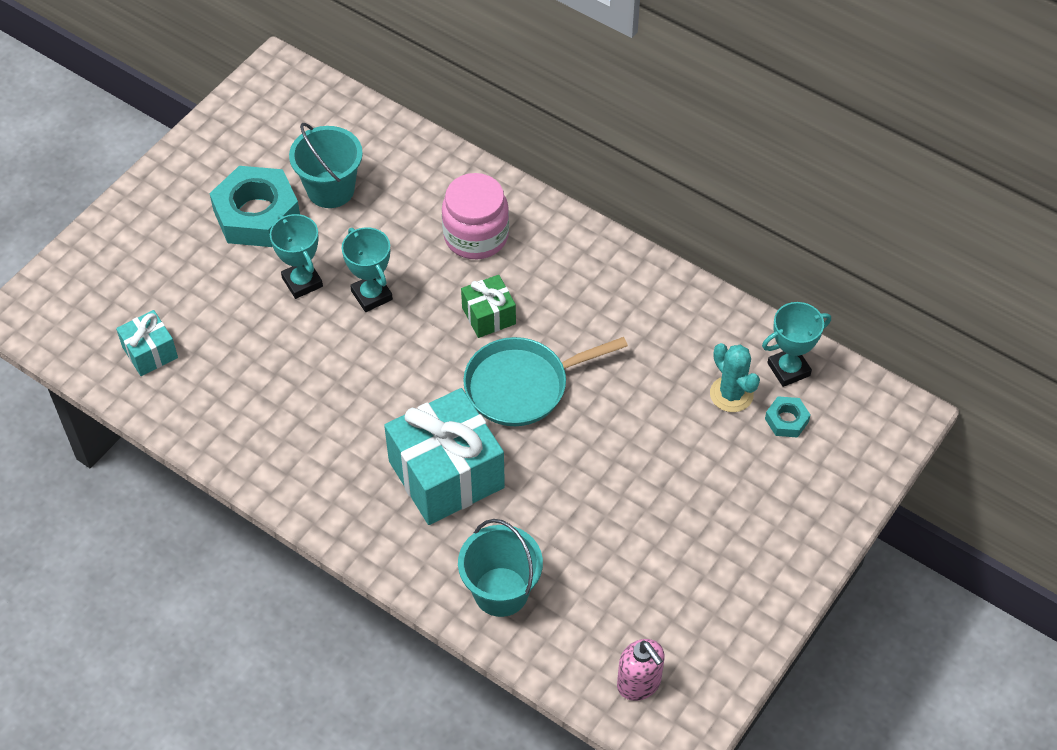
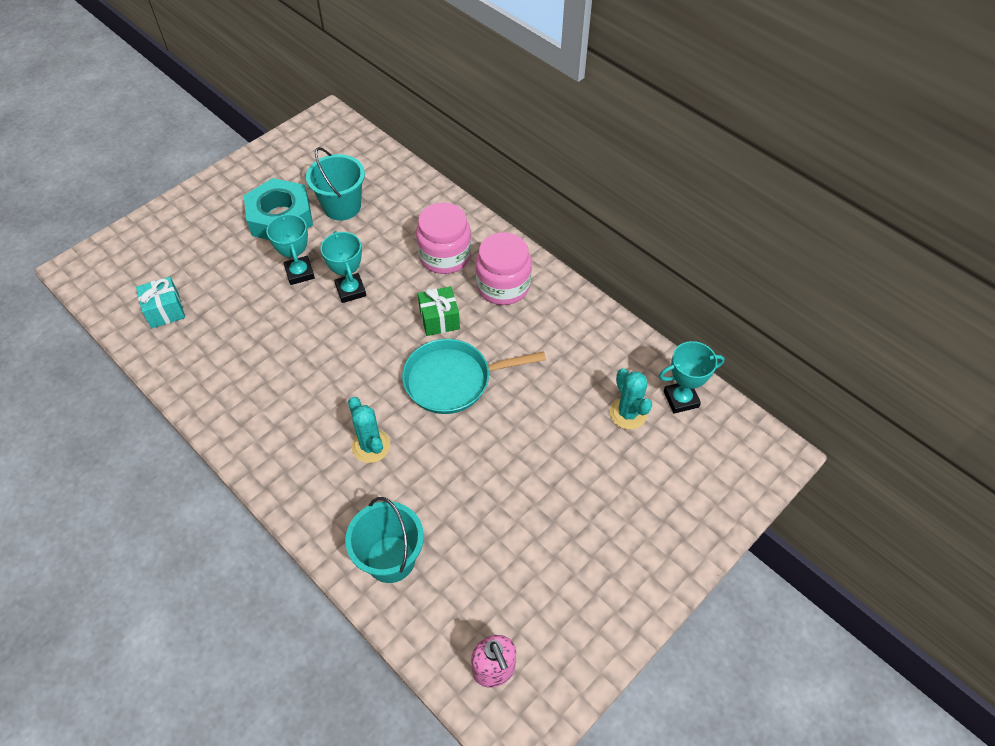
camera: 10 degrees right, 0 degrees up
turquoise gift [384,388,505,525] -> turquoise cactus [348,397,391,463]
turquoise nut [765,396,810,438] -> none
none -> pink jar [475,232,532,305]

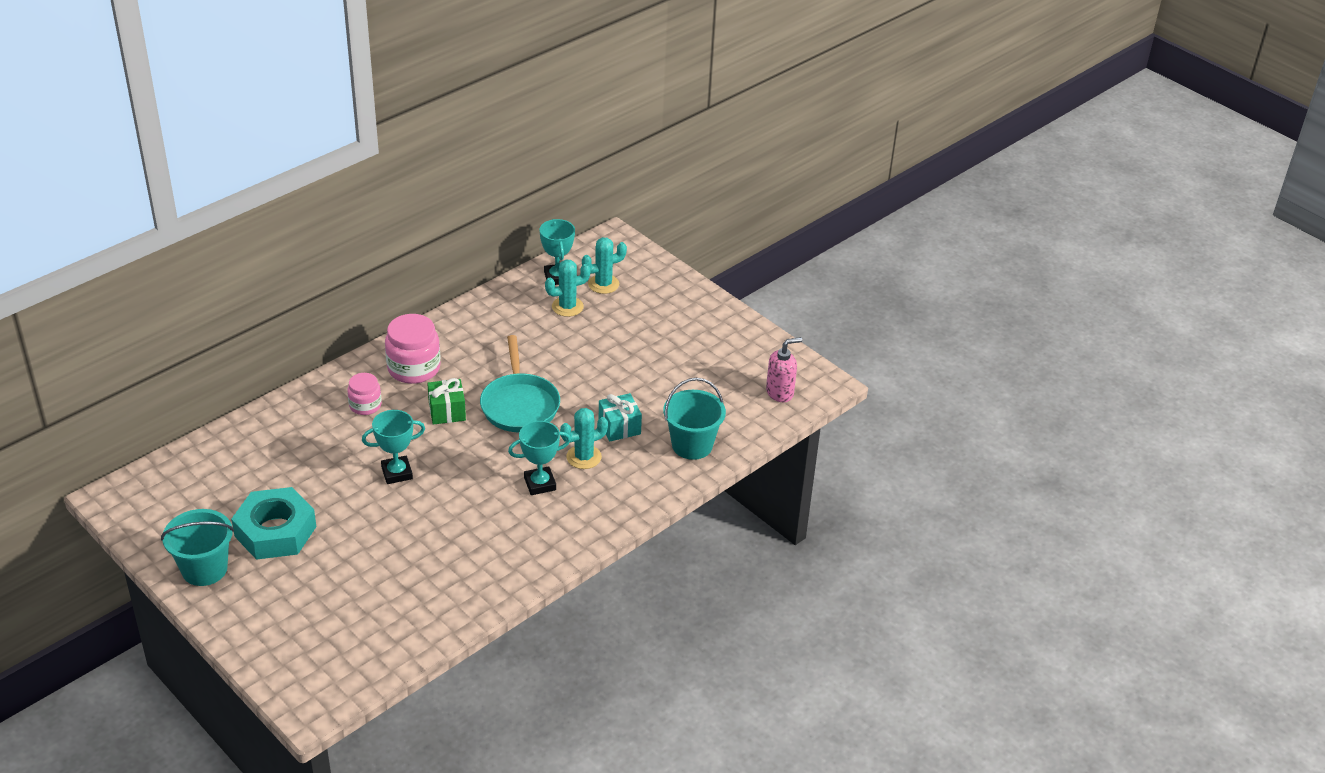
camera: 90 degrees left, 15 degrees down
turquoise gift [136,277,185,328] -> turquoise gift moved to [599,393,642,441]
turquoise trophy [266,214,315,285] -> turquoise trophy moved to [508,421,571,495]
turquoise bucket [306,147,365,221] -> turquoise bucket moved to [161,509,234,586]
pink jar [416,203,471,274] -> pink jar [347,373,382,415], size x0.59
none -> turquoise cactus [582,237,627,294]

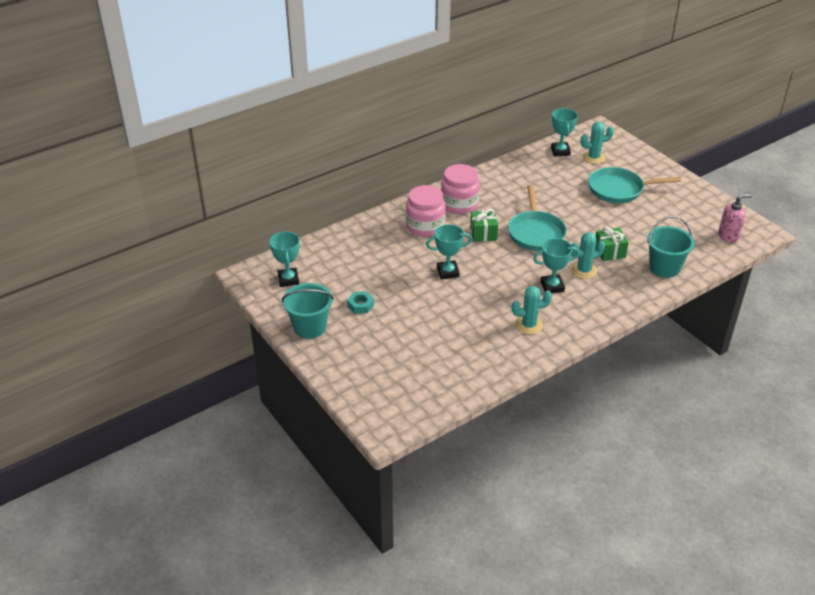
camera: 10 degrees right, 0 degrees up
turquoise nut [231,487,316,560] -> turquoise nut [347,291,374,314], size x0.46
pink jar [347,373,382,415] -> pink jar [406,185,446,237], size x1.68
turquoise cactus [545,260,591,317] -> turquoise cactus moved to [512,286,552,334]
turquoise gift [599,393,642,441] -> green gift [595,227,629,261]
none -> turquoise trophy [269,231,300,287]
none -> turquoise pan [588,167,681,203]

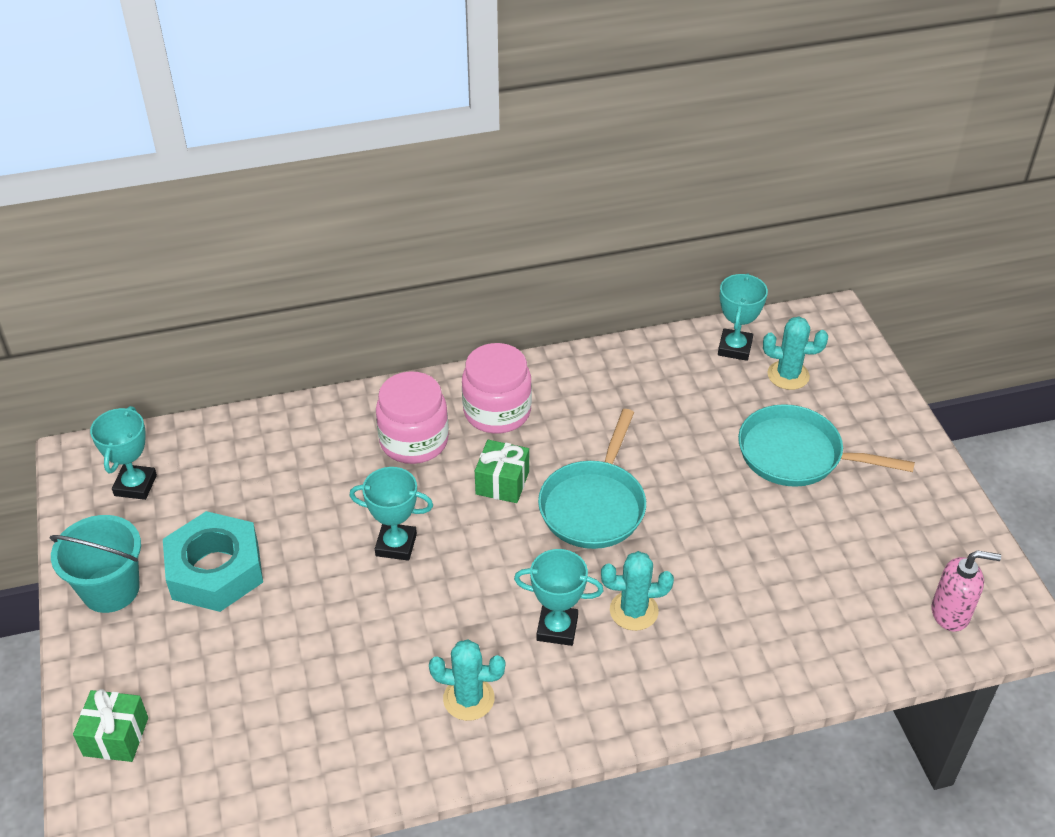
camera: 20 degrees right, 5 degrees up
turquoise nut [347,291,374,314] -> turquoise nut [163,511,263,612], size x2.18
green gift [595,227,629,261] -> green gift moved to [73,689,148,762]
turquoise bucket [647,216,695,278] -> none

